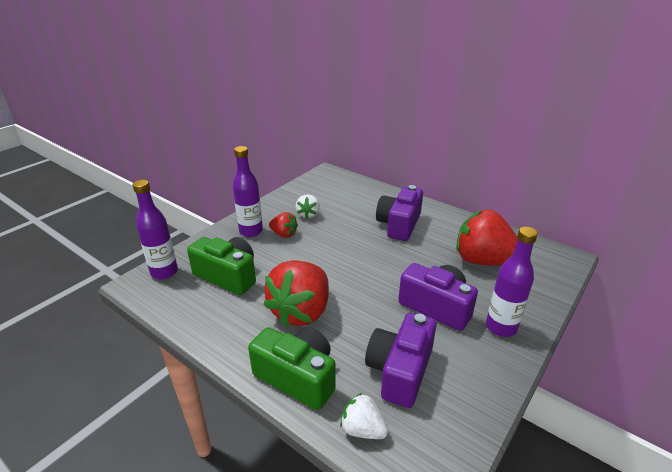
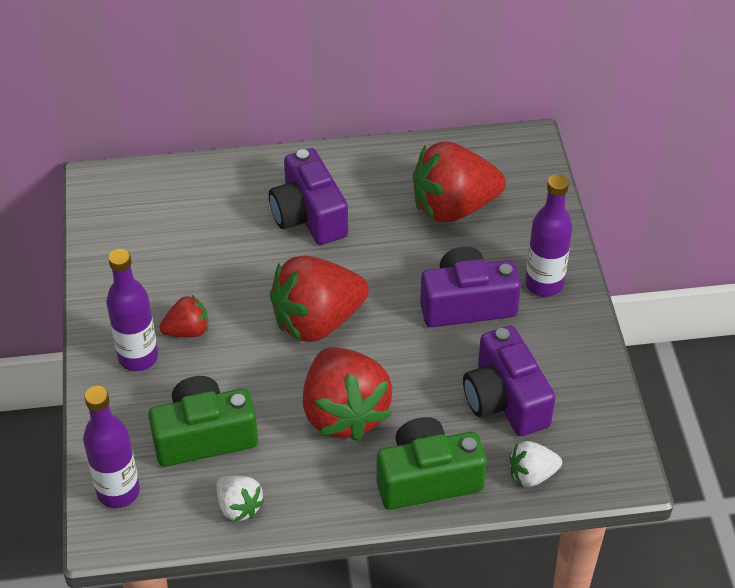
camera: 45 degrees left, 15 degrees up
white strawberry [296,195,320,219] -> white strawberry moved to [217,475,265,522]
none -> red strawberry [270,256,369,342]

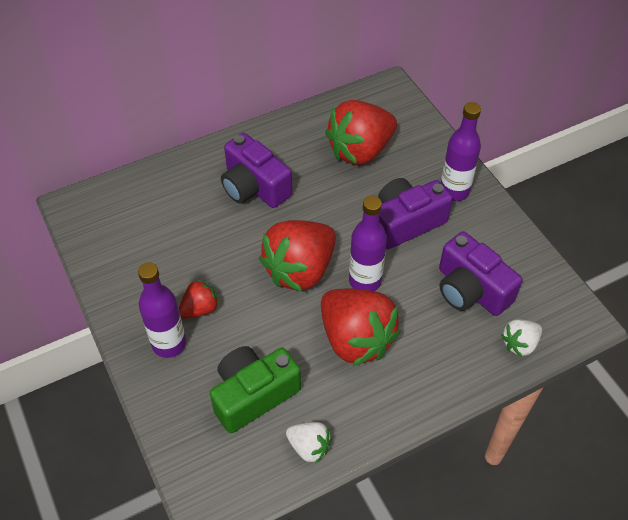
camera: 20 degrees left, 5 degrees up
purple bottle [83,386,140,508] -> purple bottle moved to [349,196,387,291]
green camera [377,417,487,510] -> none

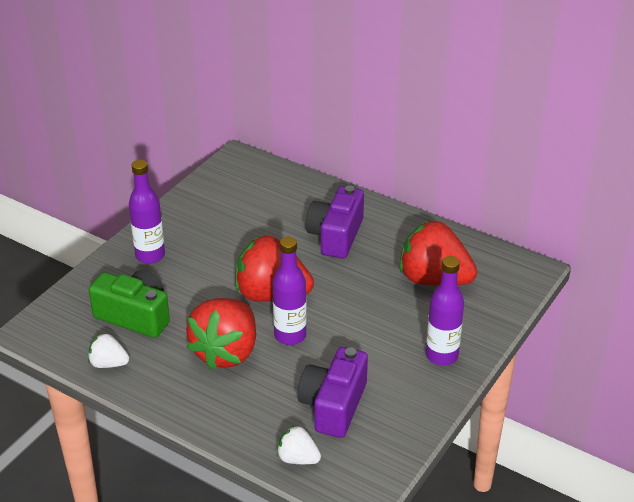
camera: 60 degrees right, 15 degrees down
red strawberry [179,279,219,319] -> none
white strawberry [286,422,332,464] -> white strawberry turned 105 degrees clockwise [88,333,129,368]
purple camera [378,178,453,249] -> none

